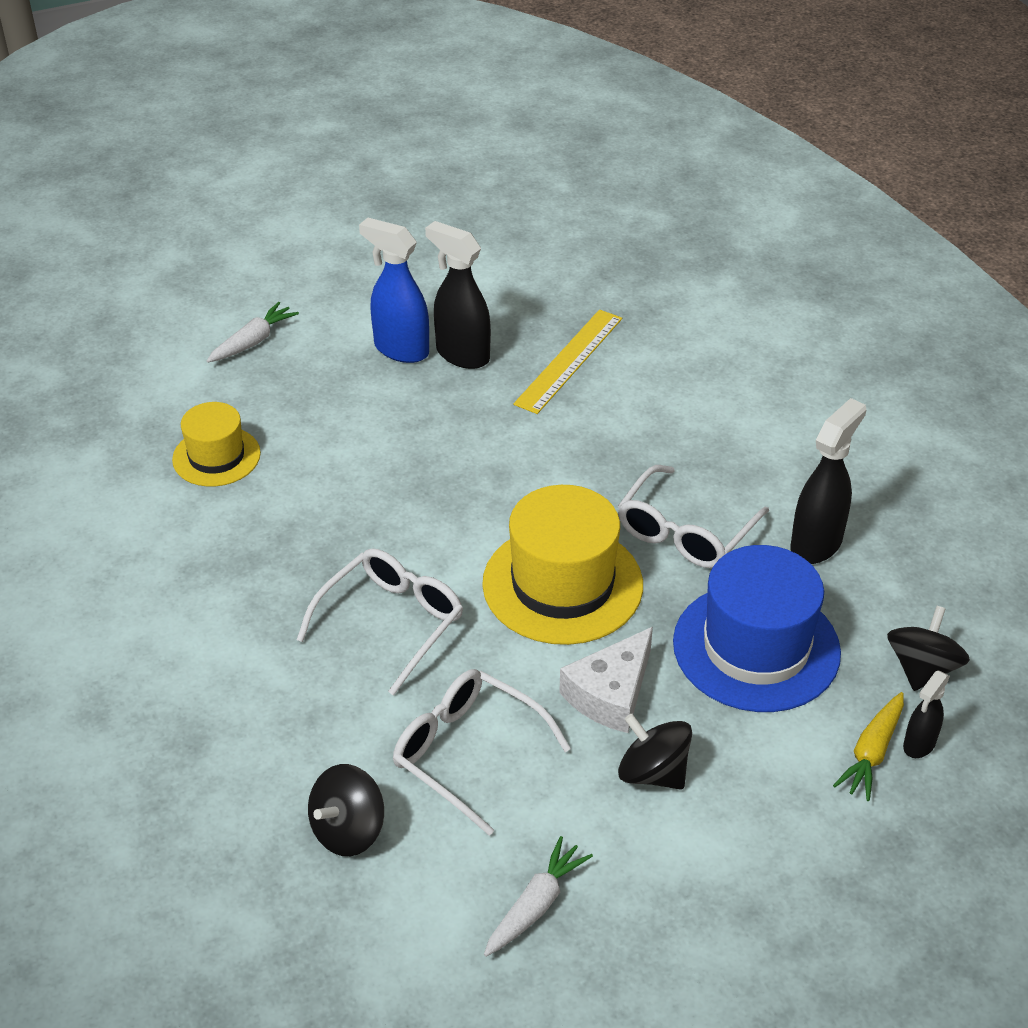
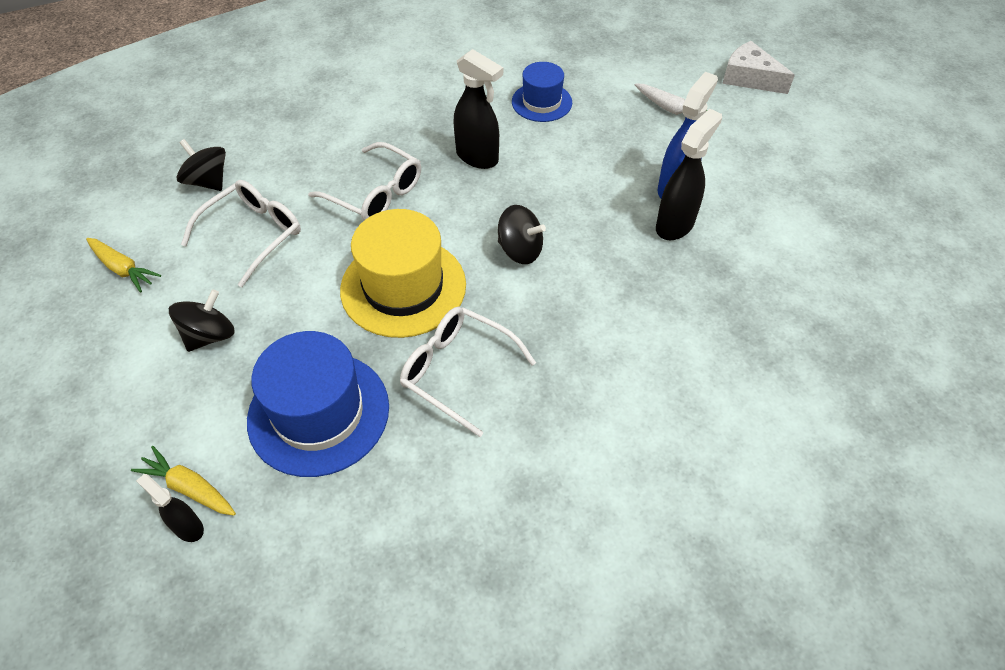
camera: 90 degrees right, 10 degrees up
yellow hat [172,402,261,487] -> blue hat [512,62,572,122]
white carrot [484,836,593,957] -> yellow carrot [86,238,161,292]
yellow ruler [513,310,622,414] -> none
white cheese [559,627,653,733] -> white cheese moved to [722,41,795,94]
black spray bottle [790,398,867,564] -> black spray bottle moved to [453,49,503,169]
black spinning top [887,606,970,691] -> black spinning top moved to [498,205,546,264]

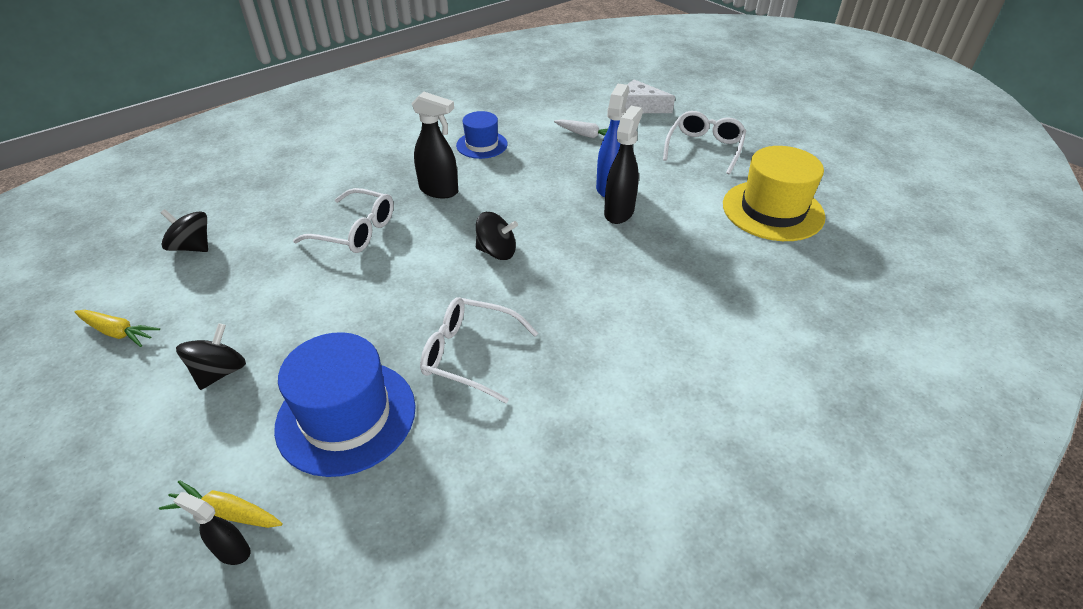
camera: 15 degrees left, 10 degrees down
white glasses [181,180,301,287] -> white glasses moved to [663,111,746,174]
yellow hat [340,209,466,338] -> yellow hat moved to [723,146,826,241]

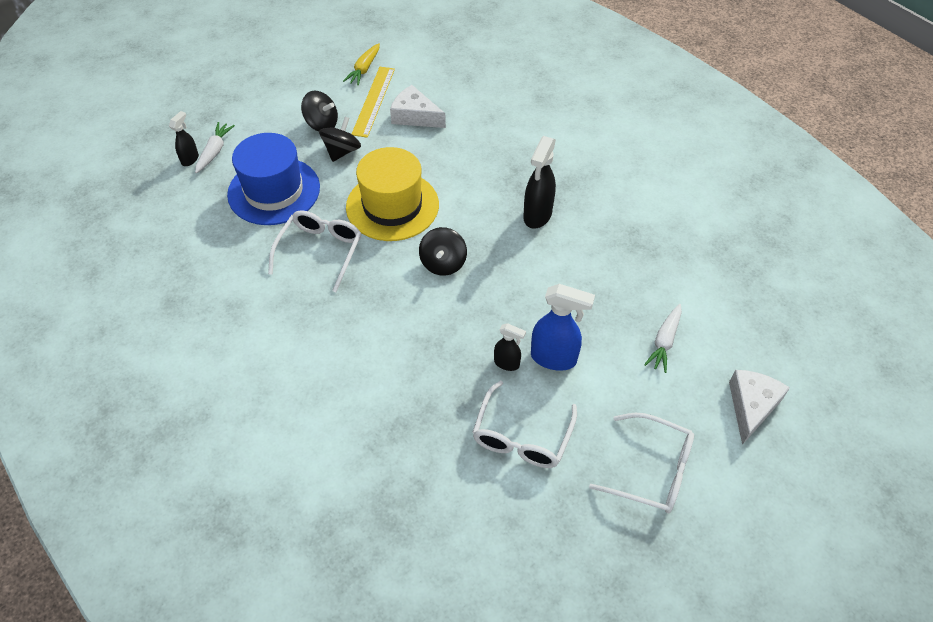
camera: 90 degrees right, 10 degrees up
yellow carrot [159,480,283,528] -> white carrot [195,122,235,173]
black spinning top [161,209,208,252] -> black spinning top moved to [319,117,361,162]
white glasses [293,188,394,253] -> white glasses moved to [472,380,577,468]
blue hat [456,111,508,159] -> none
black spray bottle [604,106,643,224] -> black spray bottle [494,323,526,371], size x0.57
yellow hat [723,146,826,241] -> yellow hat moved to [346,147,439,241]
none -> yellow ruler [352,67,395,138]
none -> white cheese [390,85,446,128]

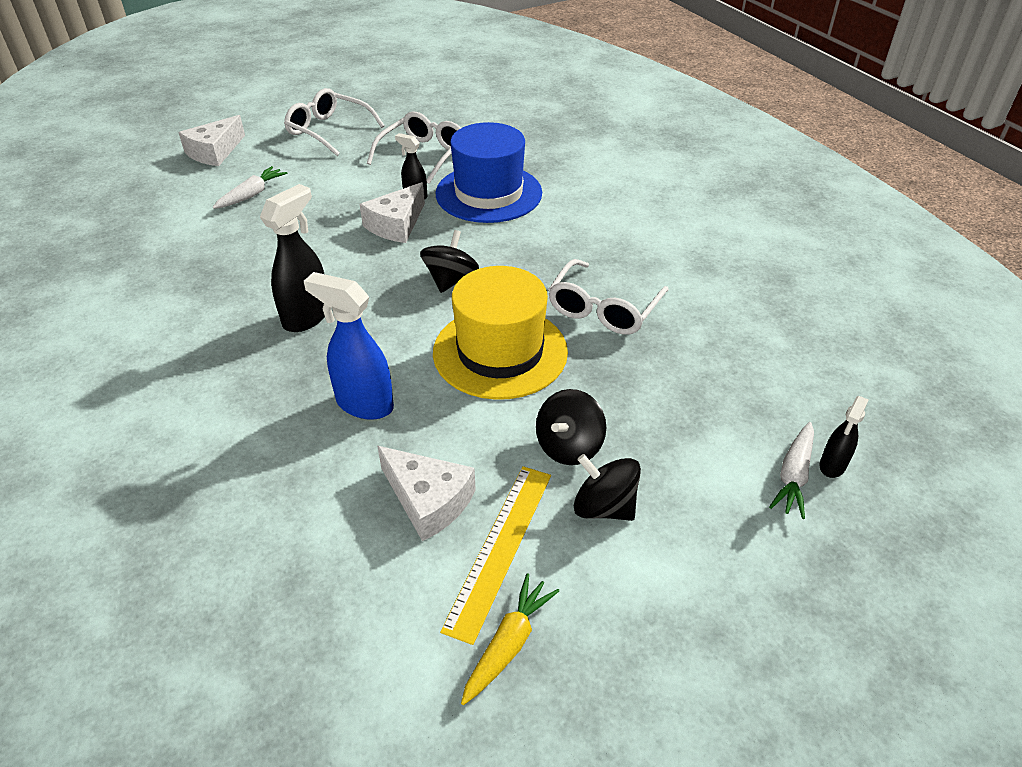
camera: 170 degrees left, 10 degrees down
blue hat [227,133,320,225] -> blue hat moved to [436,122,542,223]
blue spray bottle [531,284,595,371] -> blue spray bottle moved to [304,272,394,420]
none -> white cheese [359,182,425,243]

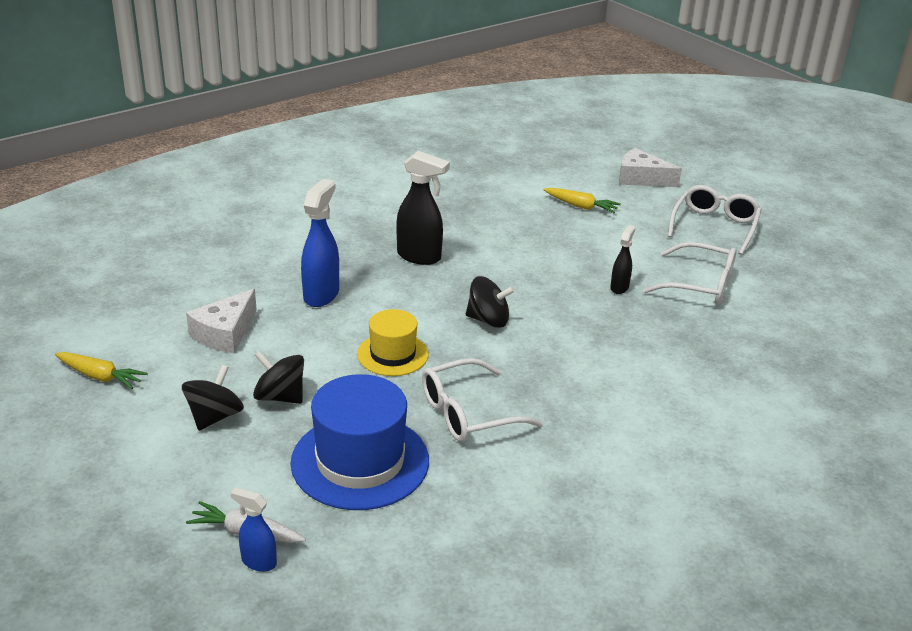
camera: 80 degrees right, 10 degrees down
white carrot [213,166,287,209] -> yellow carrot [544,188,621,213]
white cheese [359,182,425,243] -> none
yellow hat [433,266,568,400] -> yellow hat [357,309,429,376], size x0.59
blue hat [436,122,542,223] -> blue hat moved to [290,374,429,510]
yellow ruler [440,466,551,645] -> none
white glasses [548,259,669,335] -> white glasses turned 45 degrees counterclockwise [422,358,543,442]
black spray bottle [820,396,869,478] -> blue spray bottle [231,487,277,572]

